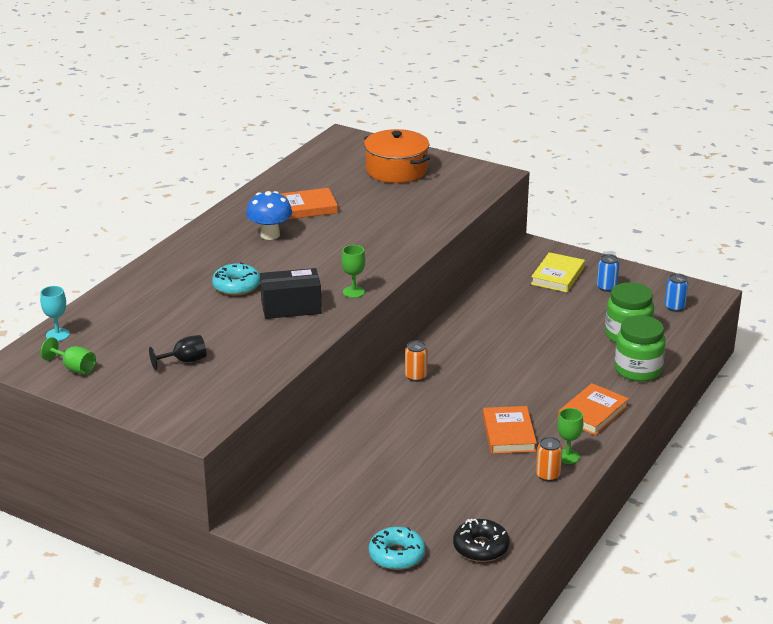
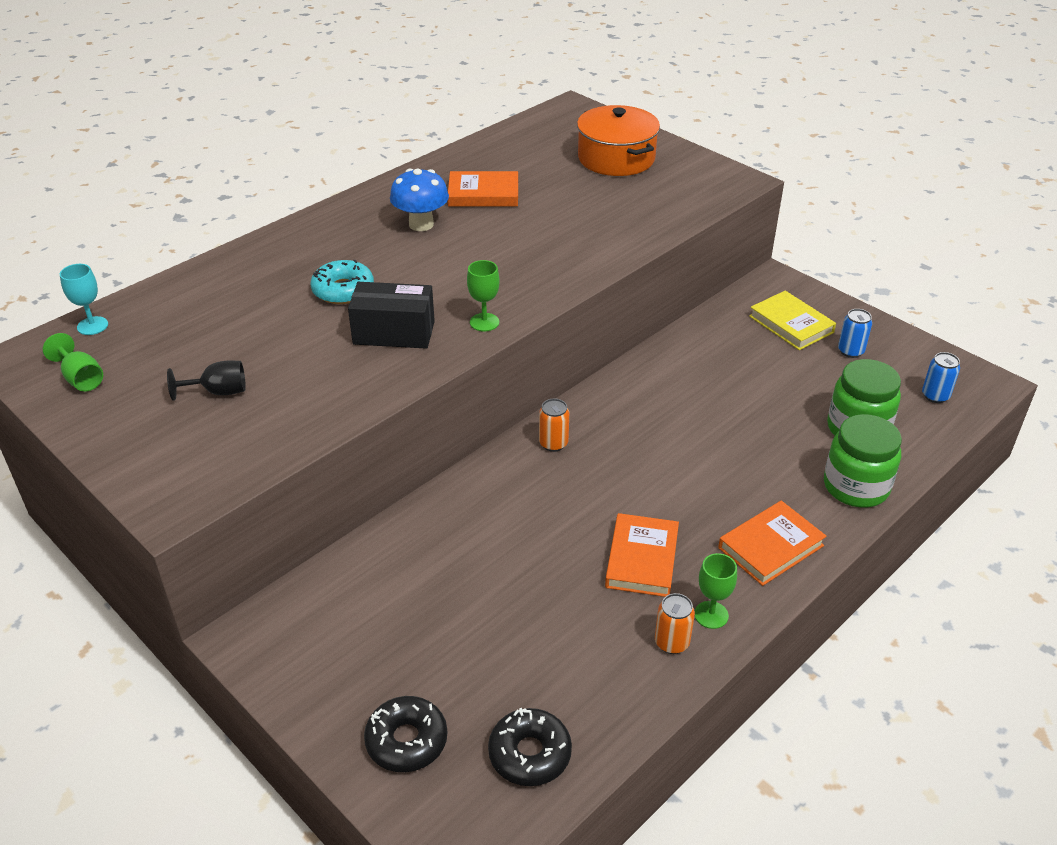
camera: 15 degrees right, 10 degrees up
turquoise donut [369,527,425,570] -> black donut [364,696,447,772]
yellow book [531,252,585,292] -> yellow book turned 75 degrees counterclockwise [749,291,836,350]

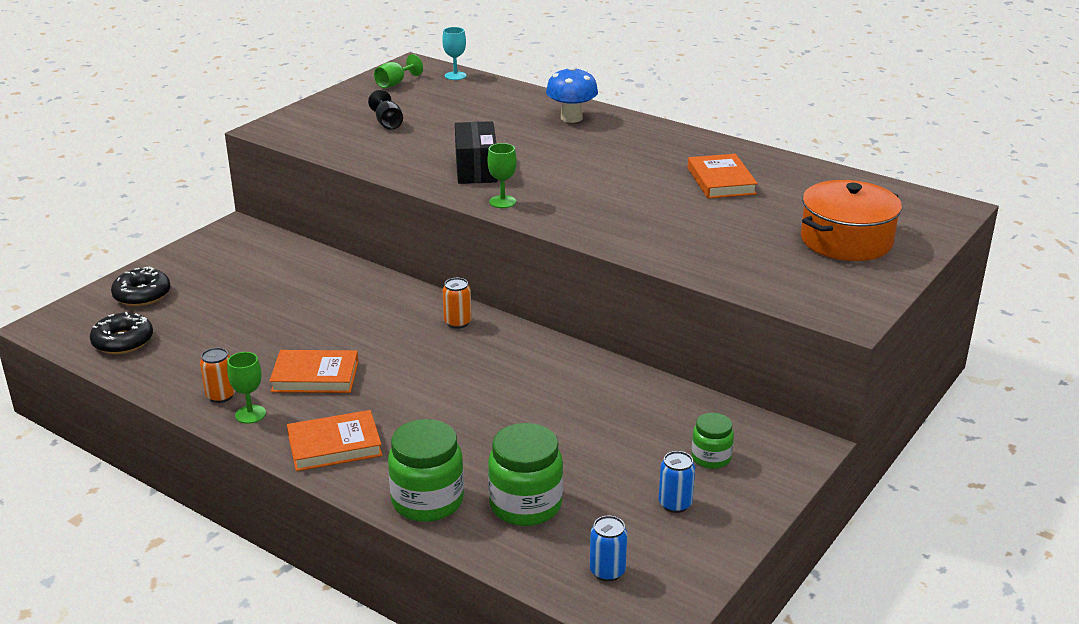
camera: 80 degrees right, 10 degrees down
turquoise donut [310,260,374,304] -> none
blue mushroom [390,169,449,231] -> blue mushroom moved to [546,66,598,123]
orange book [718,501,827,586] -> orange book turned 60 degrees counterclockwise [287,410,382,471]
yellow book [749,291,836,350] -> green jar [691,413,734,469]

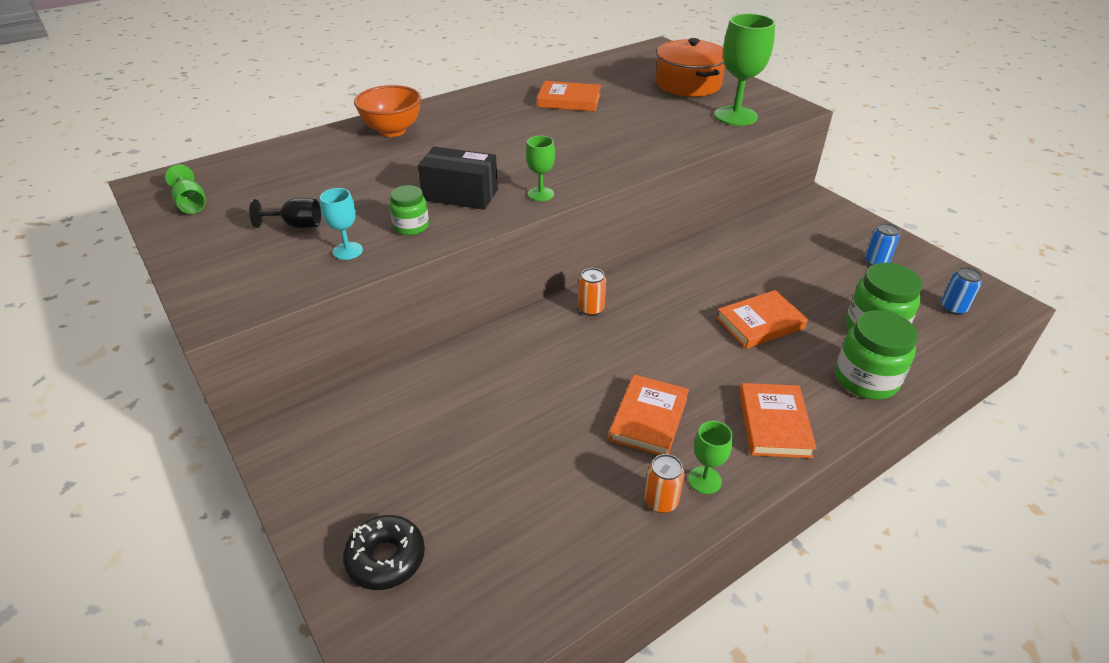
camera: 70 degrees left, 10 degrees up
black donut [90,312,153,354] -> none
turquoise goblet [442,27,466,80] -> turquoise goblet moved to [320,188,363,260]
blue mushroom [546,66,598,123] -> orange bowl [354,85,421,137]
green jar [691,413,734,469] -> green jar moved to [389,185,429,235]
none -> green goblet [714,14,775,126]
none -> orange book [716,290,808,349]

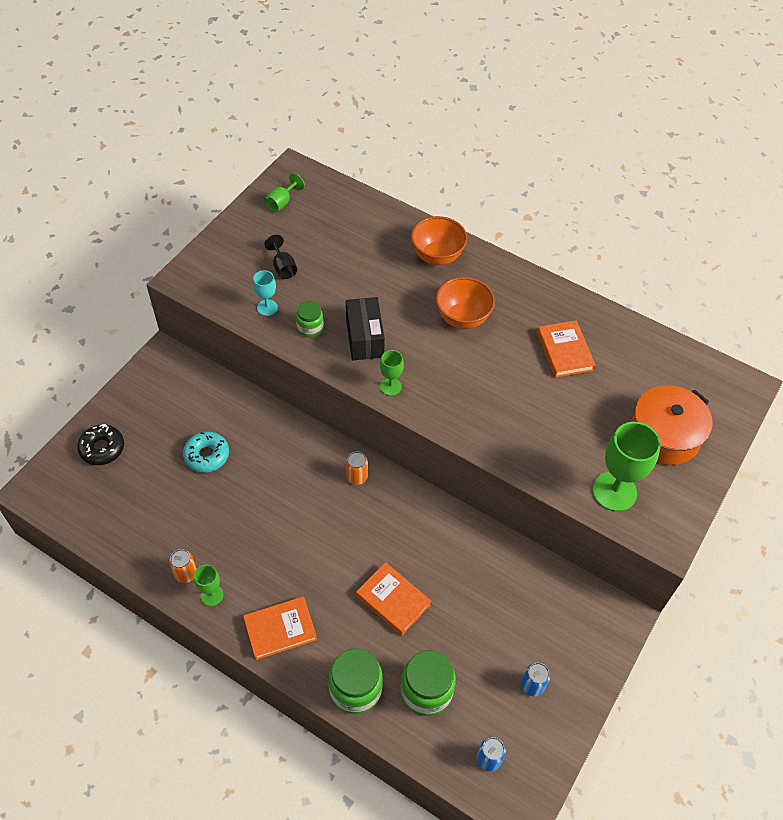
camera: 65 degrees right, 15 degrees up
orange book [609,375,689,455] -> none
none -> turquoise donut [183,431,229,473]
none -> orange bowl [436,277,495,329]

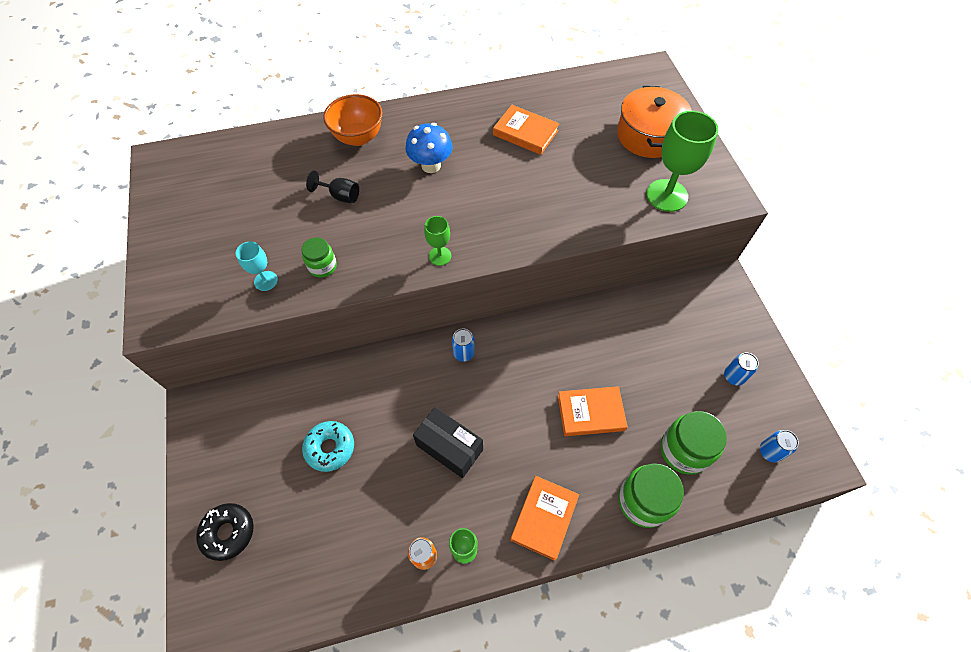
camera: 45 degrees left, 5 degrees up
green goblet [264,173,305,212] -> none
black goblet [264,235,297,279] -> black goblet moved to [306,170,359,203]
black box [346,297,385,360] -> black box moved to [413,407,483,478]
orange can [346,451,368,485] -> blue can [452,329,475,362]
orange bowl [436,277,495,329] -> blue mushroom [405,123,453,173]

